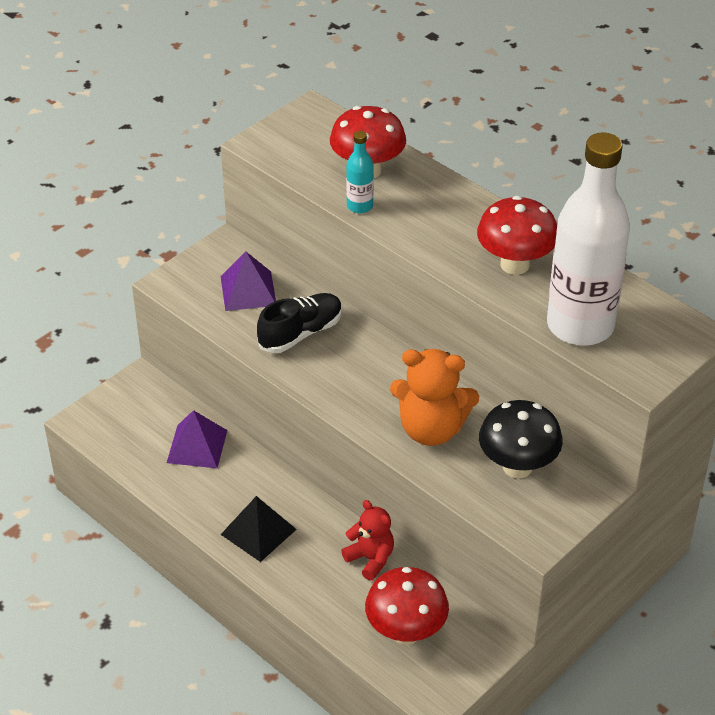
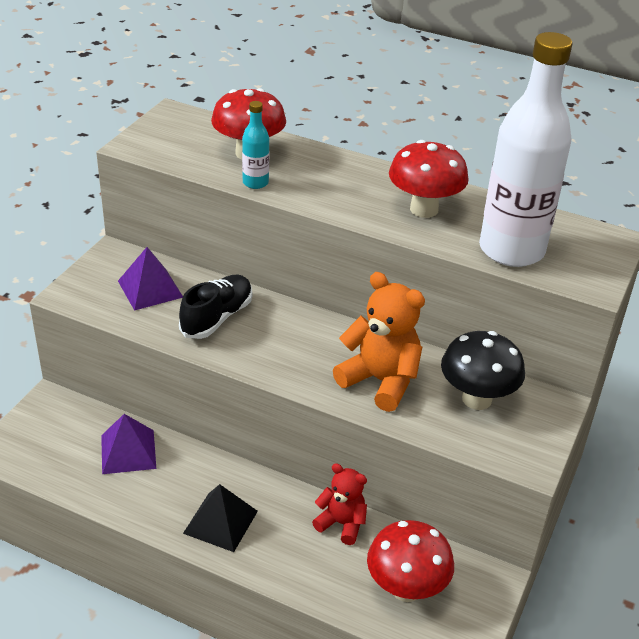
camera: 20 degrees left, 5 degrees down
orange teddy bear [390,349,479,446] -> orange teddy bear turned 135 degrees counterclockwise [333,272,425,412]

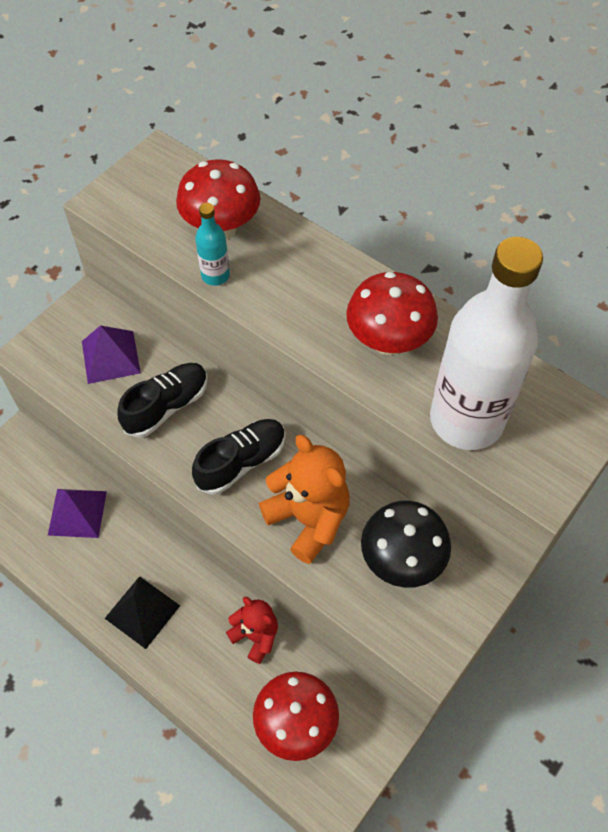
camera: 15 degrees right, 20 degrees up
none -> black shoe [192,419,286,495]

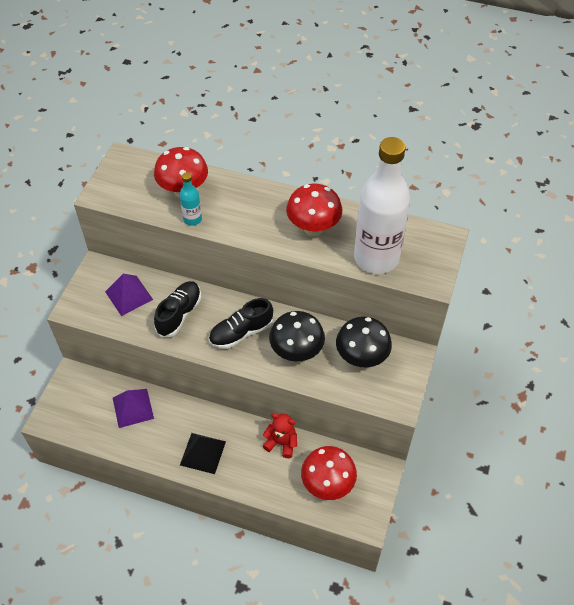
camera: 20 degrees left, 5 degrees down
black shoe [192,419,286,495] -> black shoe turned 150 degrees counterclockwise [209,298,273,349]
orange teddy bear [259,435,350,564] -> black mushroom [269,311,325,361]

